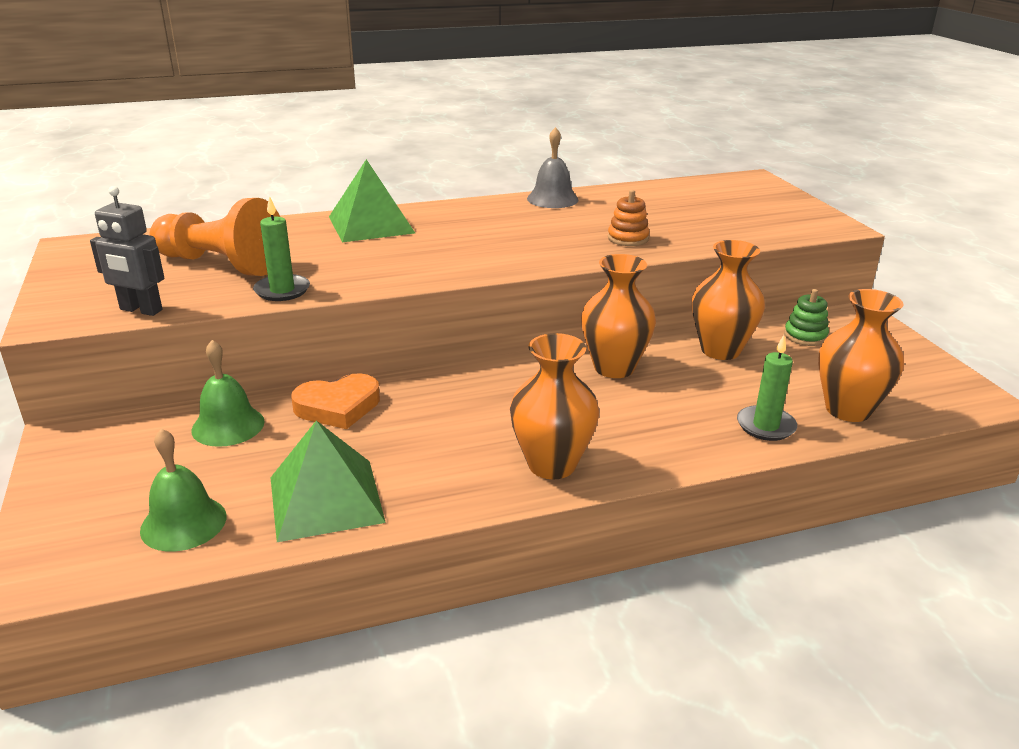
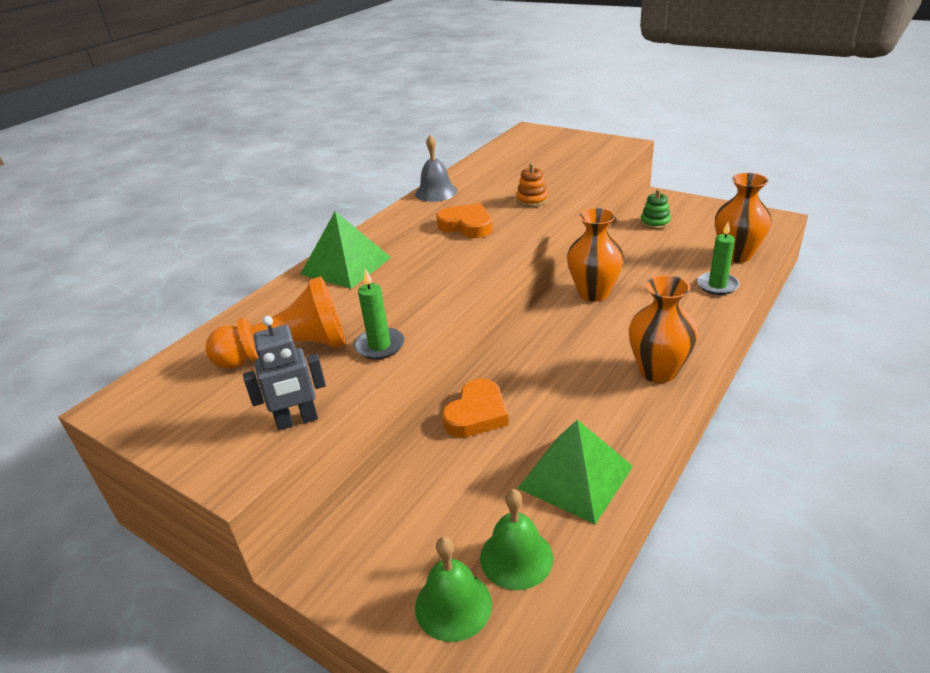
camera: 35 degrees left, 5 degrees up
green bell [191,340,265,447] -> green bell moved to [415,536,492,642]
orange vase [692,240,765,360] -> none
none -> orange heart [436,203,493,238]

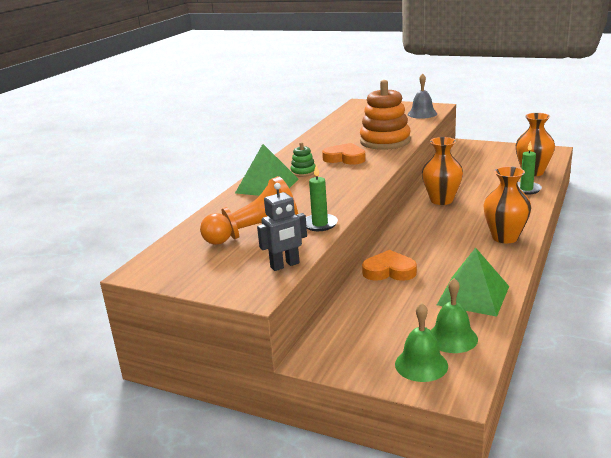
camera: 10 degrees left, 10 degrees down
grey bell [415,135,457,202] -> grey bell moved to [408,73,437,119]
orange heart [442,378,509,438] -> orange heart turned 105 degrees counterclockwise [362,250,417,281]
orange stacking toy [516,163,548,207] -> orange stacking toy [360,80,411,150], size x2.16
green stacking toy [640,189,671,229] -> green stacking toy moved to [290,142,316,177]

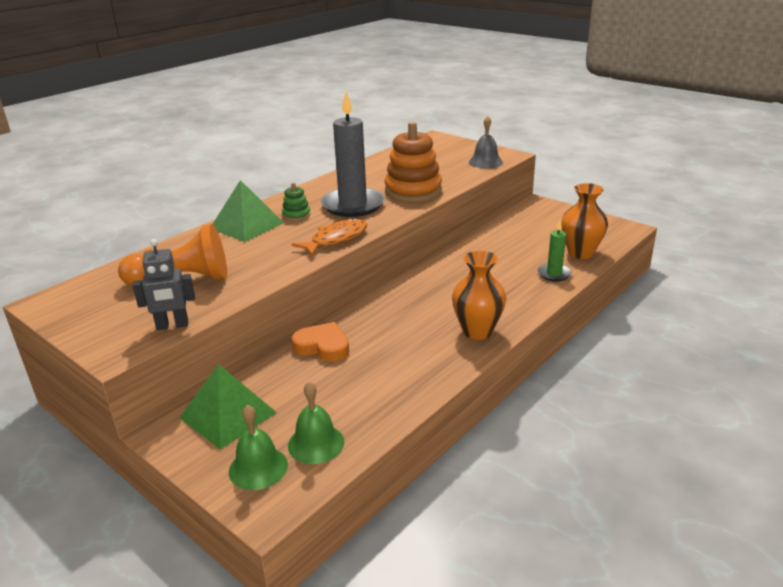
camera: 15 degrees right, 5 degrees up
green candle [306,165,338,231] -> none
orange heart [322,143,366,165] -> grey candle [321,92,385,217]
orange vase [422,137,463,205] -> none
green pyramid [437,248,509,317] -> green pyramid moved to [179,364,277,450]
none -> orange fish [292,218,367,256]

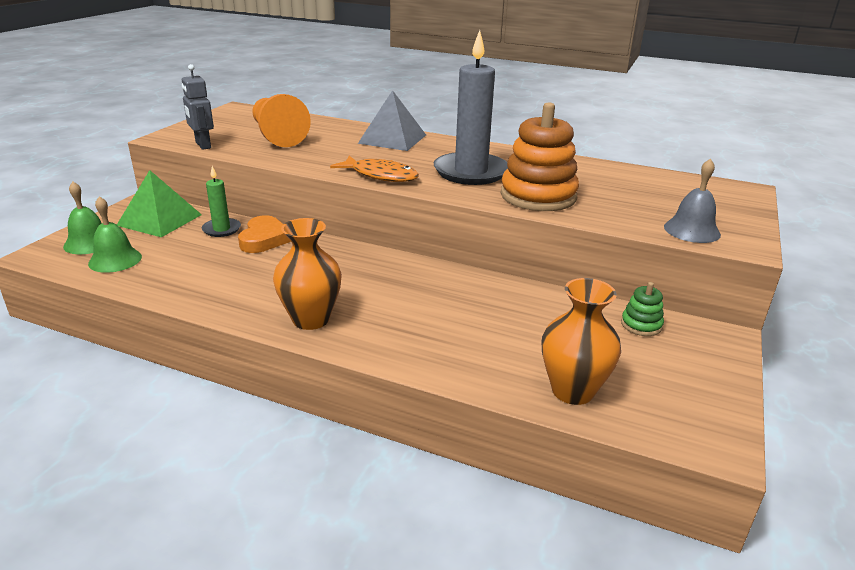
camera: 70 degrees right, 0 degrees up
green pyramid [213,180,284,242] -> grey pyramid [358,90,426,151]
green stacking toy [282,183,311,221] -> green stacking toy moved to [621,282,664,336]
green candle [537,220,572,282] -> green candle moved to [202,166,241,237]

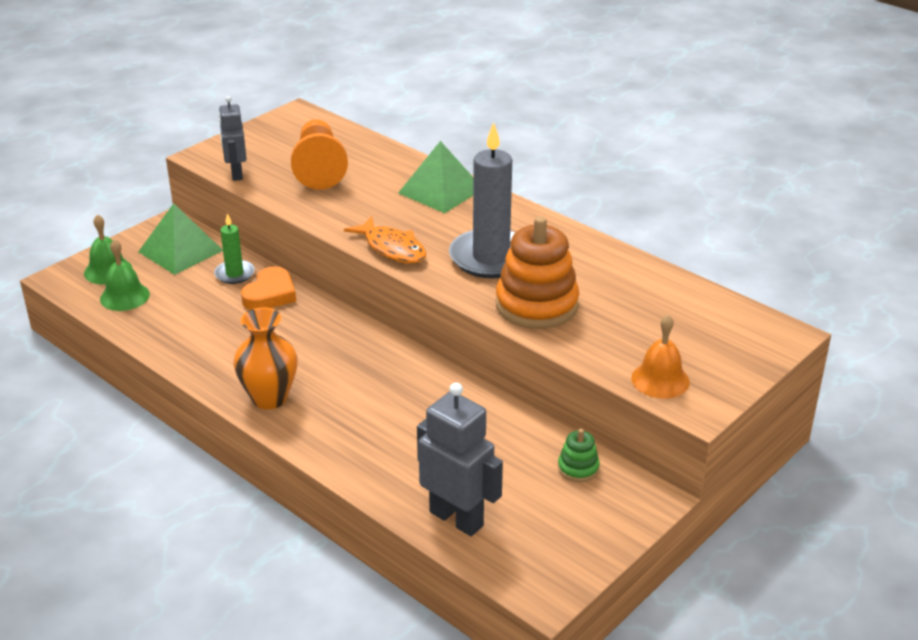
camera: 20 degrees right, 5 degrees up
grey pyramid [358,90,426,151] -> green pyramid [398,141,473,213]
orange vase [542,278,621,405] -> grey robot [417,383,503,536]
grey bell [664,158,721,243] -> orange bell [631,314,690,399]

